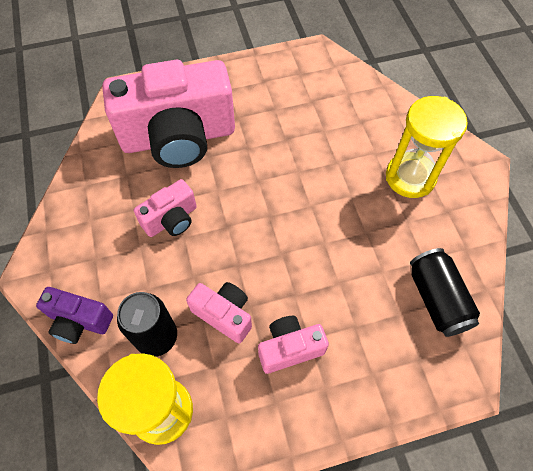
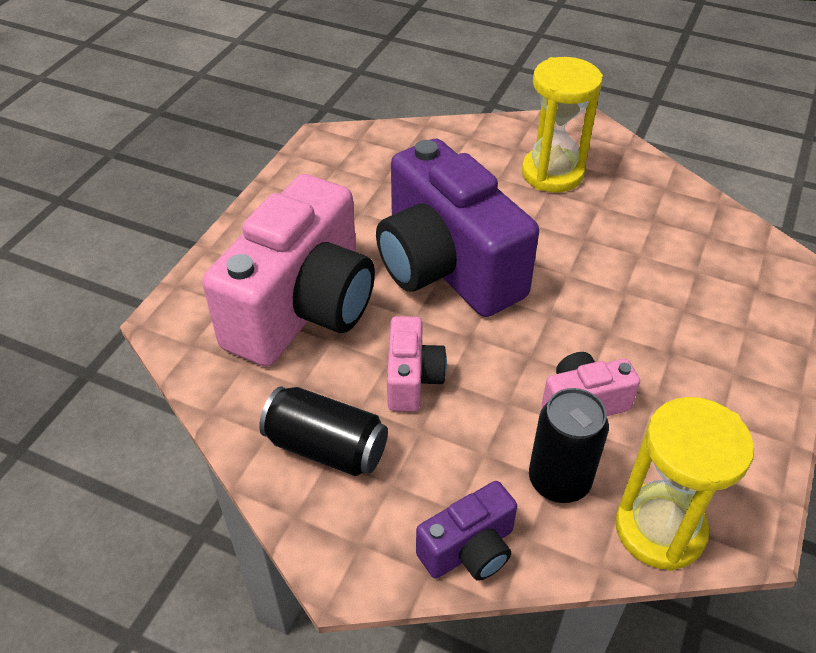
camera: 50 degrees left, 15 degrees down
pink camera [258,316,329,374] -> none
black can [410,248,480,337] -> black can moved to [259,386,388,476]
none -> purple camera [376,139,539,317]

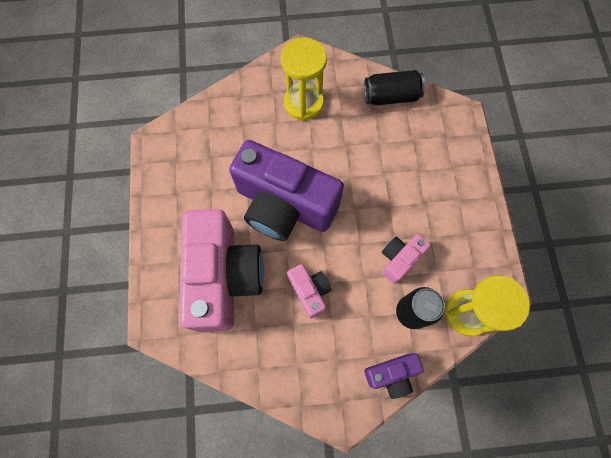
camera: 30 degrees left, 25 degrees up
black can [259,386,388,476] -> black can moved to [364,70,425,105]
purple camera [416,481,517,581] -> purple camera turned 45 degrees clockwise [364,353,424,399]

